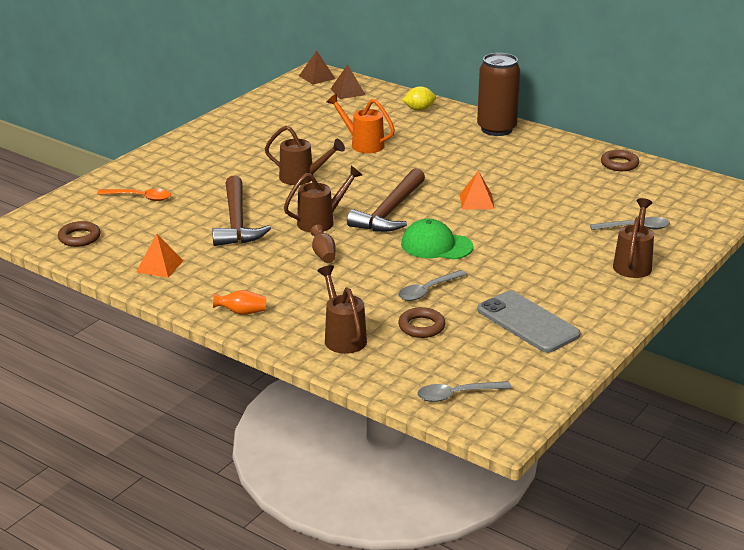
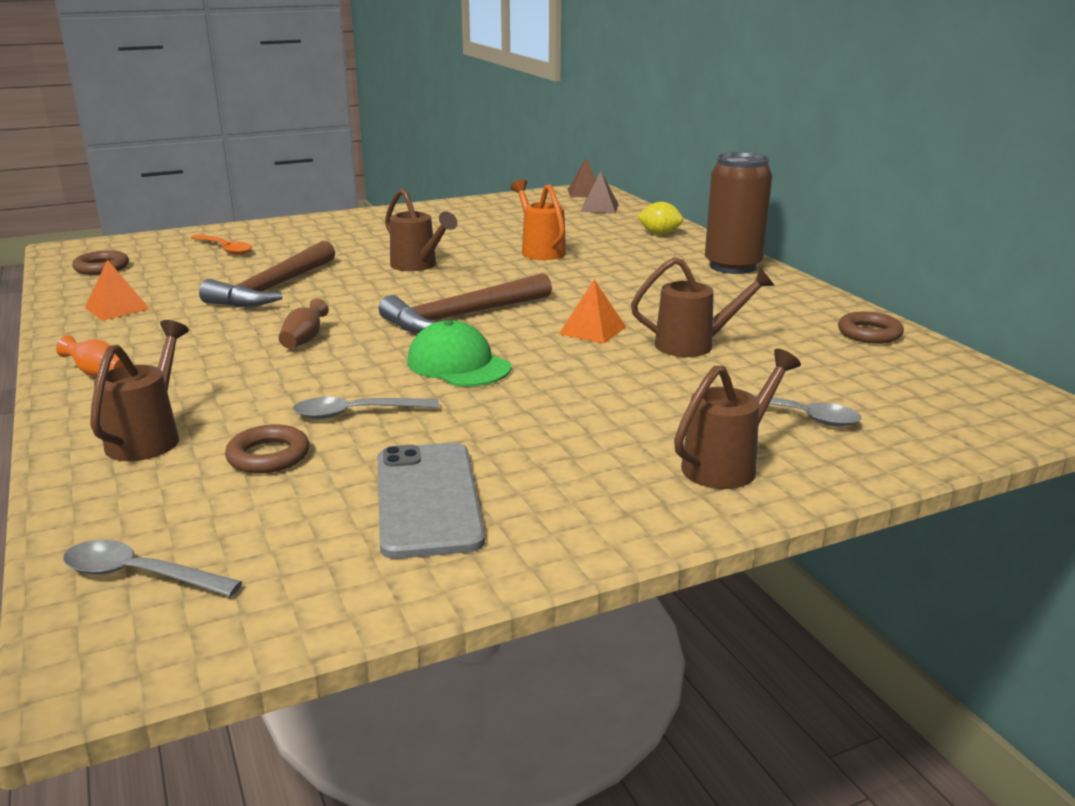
camera: 30 degrees right, 5 degrees down
brown watering can [284,166,362,232] -> brown watering can moved to [631,257,775,357]

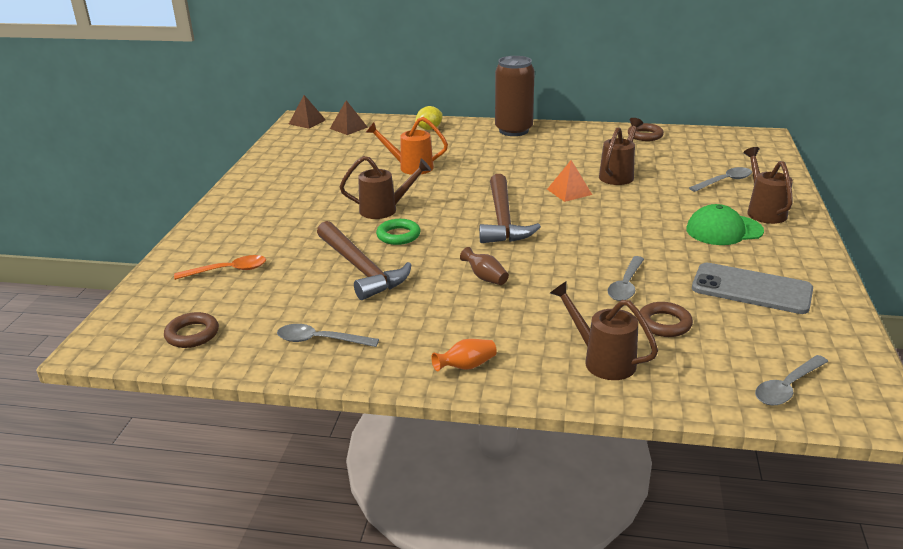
camera: 55 degrees left, 5 degrees up
orange pyramid [85,260,150,321] -> grey spoon [277,324,379,347]
green cap [407,320,511,387] -> green cap moved to [686,204,764,245]
none -> green ring [376,219,421,245]

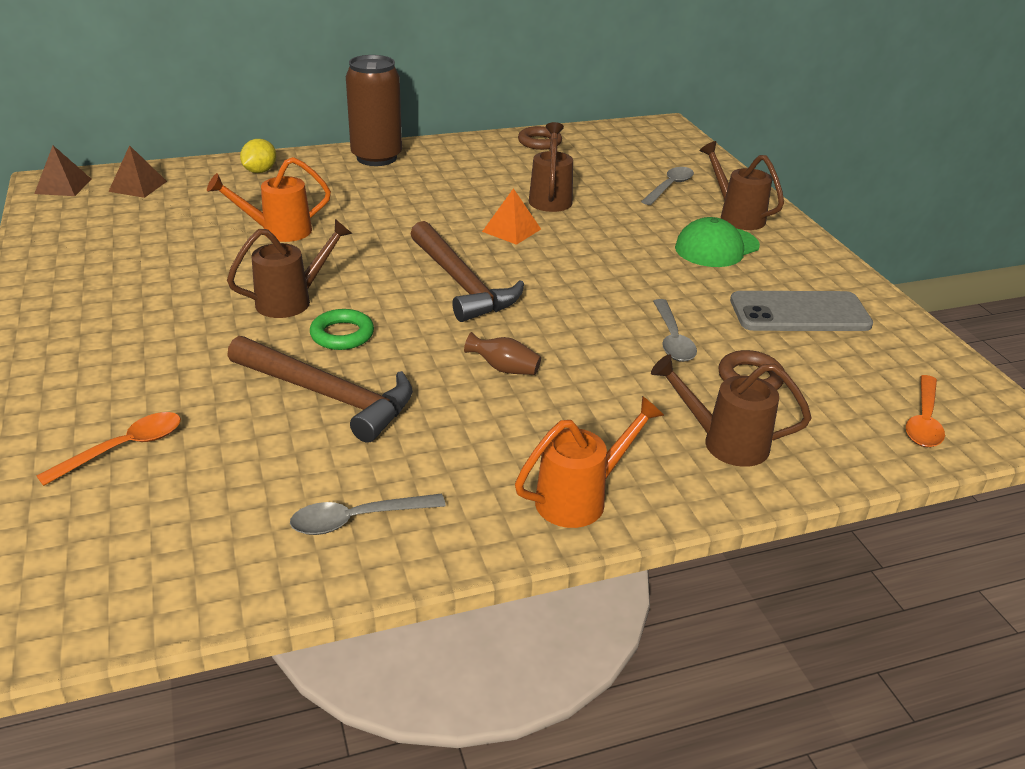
camera: 30 degrees left, 5 degrees up
brown ring [164,312,219,348] -> none
orange vase [431,339,497,371] -> orange watering can [515,396,664,528]
grey spoon [755,355,828,405] -> orange spoon [906,375,945,447]

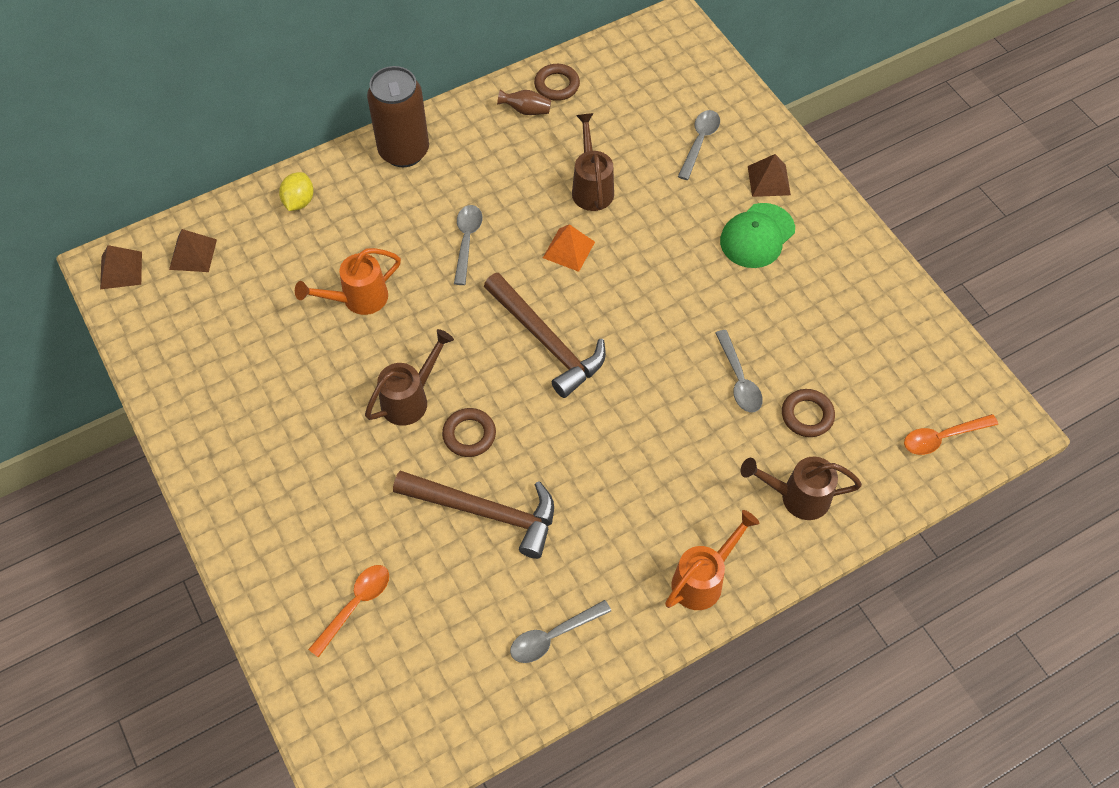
camera: 10 degrees left, 25 degrees up
green ring [310,309,374,350] -> brown ring [442,408,496,457]
brown vase [464,332,541,375] -> brown vase moved to [497,89,551,115]
brown watering can [700,141,784,230] -> brown pyramid [748,154,791,197]
grey phone [730,291,873,331] -> none
orange spoon [906,375,945,447] -> orange spoon turned 60 degrees clockwise [904,414,998,455]
none -> grey spoon [454,205,482,285]

